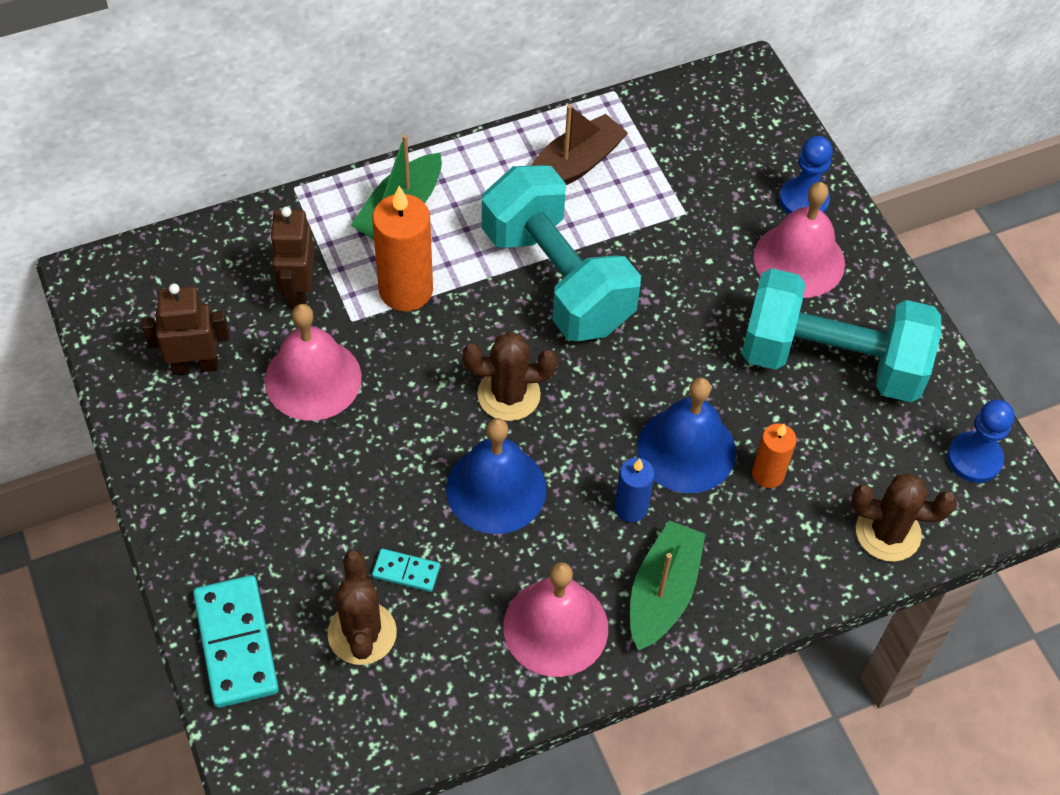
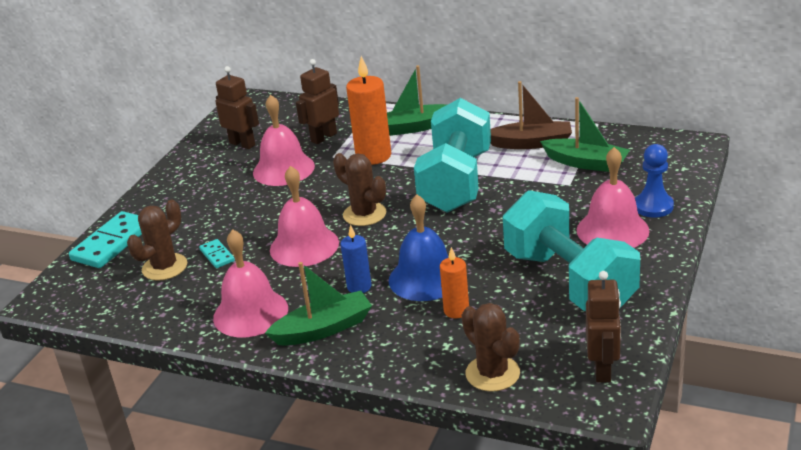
camera: 50 degrees right, 25 degrees down
blue bell [446,418,546,534] -> pink bell [270,166,339,267]
blue pawn [947,399,1015,483] -> brown robot [586,271,621,382]
none -> green boat [540,97,630,172]

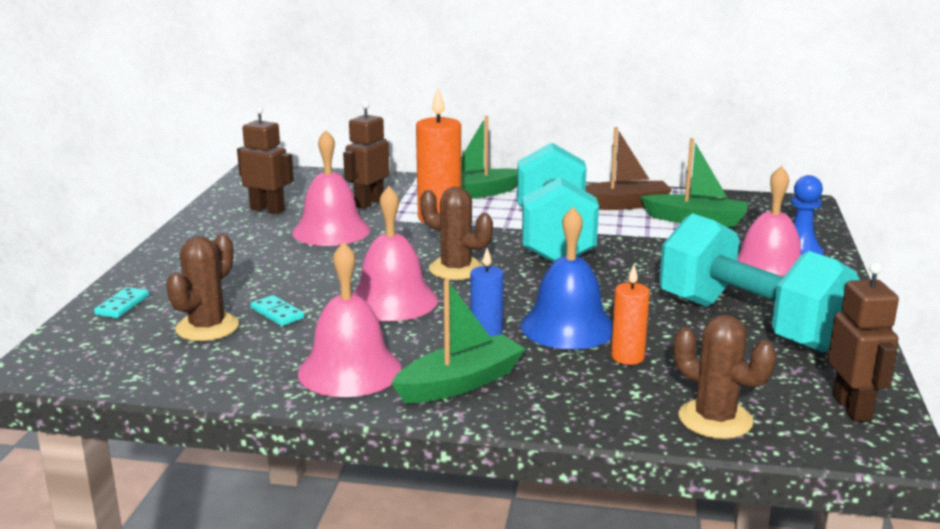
camera: 15 degrees left, 10 degrees down
turquoise domino [69,211,142,268] -> turquoise domino [94,287,149,318], size x0.50

